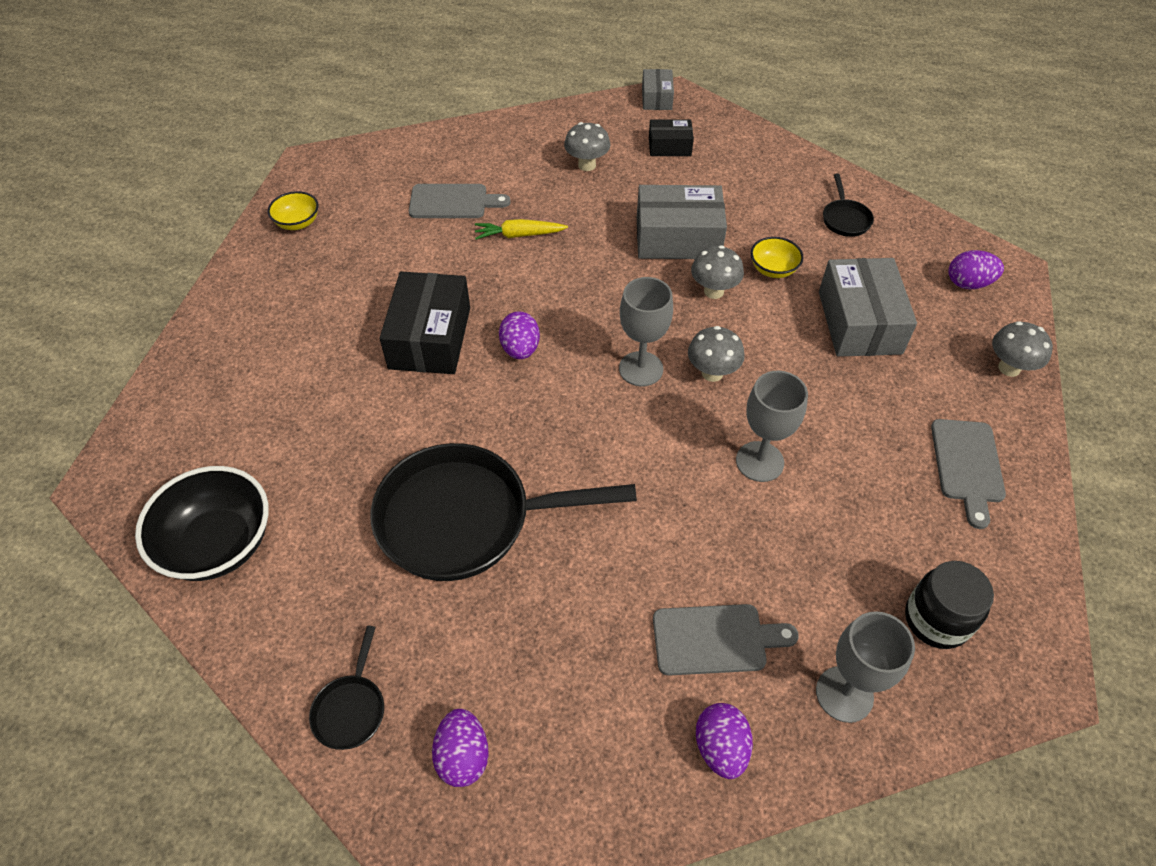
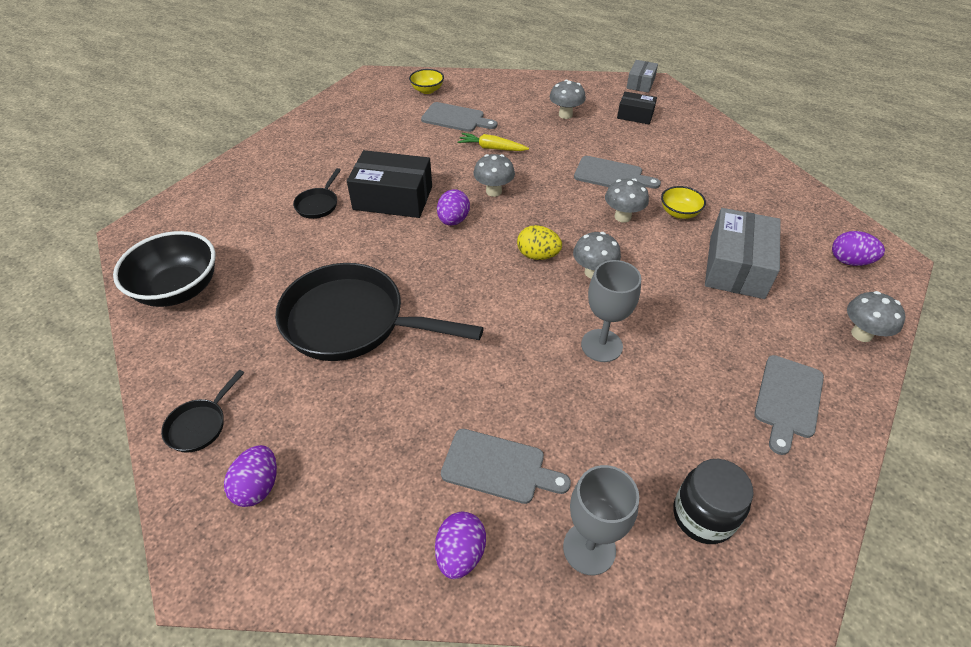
camera: 20 degrees right, 5 degrees down
yellow bowl [268,191,318,230] -> yellow bowl moved to [409,69,444,94]
black box [380,271,470,374] -> black box turned 75 degrees clockwise [347,150,432,218]
grey goblet [619,277,673,386] -> yellow egg [517,225,562,260]
grey box [637,185,727,259] -> grey cutting board [574,156,661,189]
black pan [823,174,874,237] -> black pan moved to [293,168,341,219]
none -> grey mushroom [474,154,515,197]

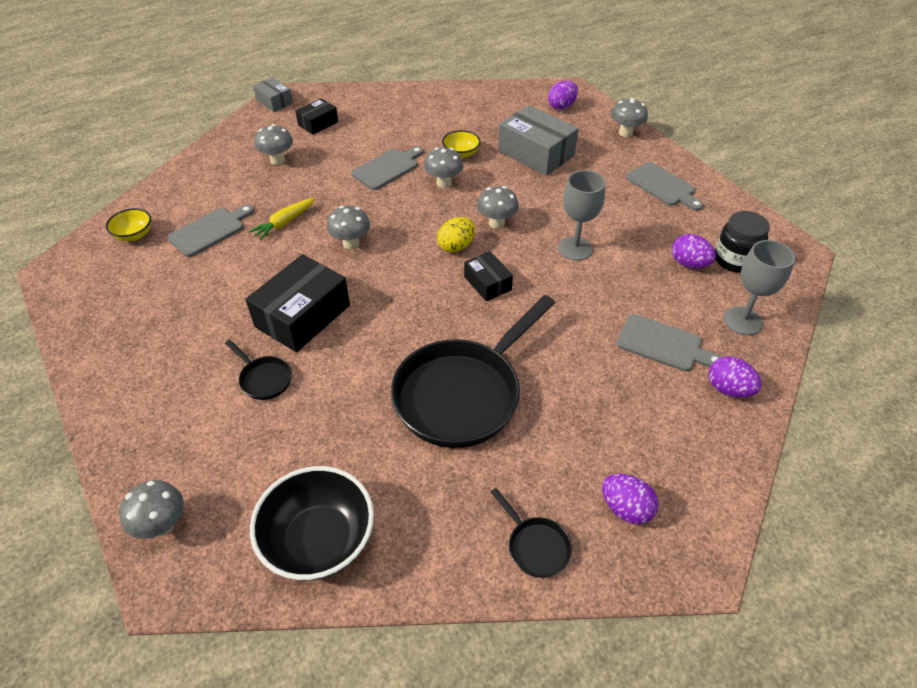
camera: 65 degrees left, 0 degrees up
purple egg [437,190,470,225] -> purple egg moved to [672,234,716,268]
grey cutting board [441,429,571,504] -> grey cutting board turned 75 degrees clockwise [616,314,721,372]
none -> grey mushroom [119,480,184,539]
none -> black box [464,251,513,301]

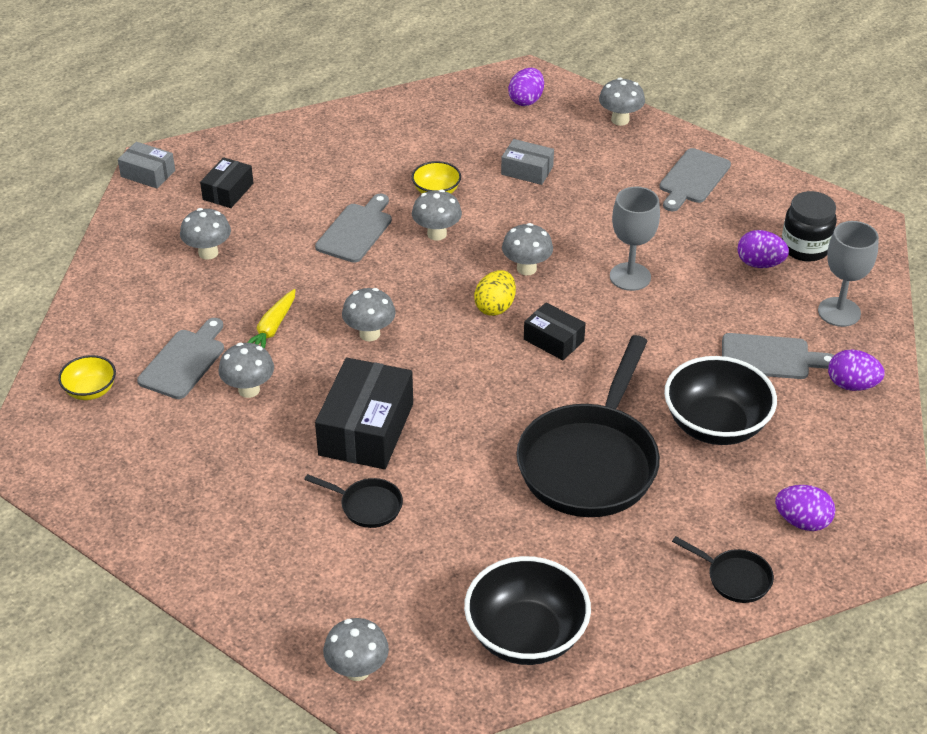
camera: 20 degrees left, 5 degrees down
grey box [498,105,579,176] -> grey box [501,139,554,185], size x0.55
grey cutting board [626,162,704,211] -> grey cutting board turned 90 degrees clockwise [659,148,731,211]
none -> grey mushroom [218,343,274,398]
none -> black bowl [664,356,777,445]

